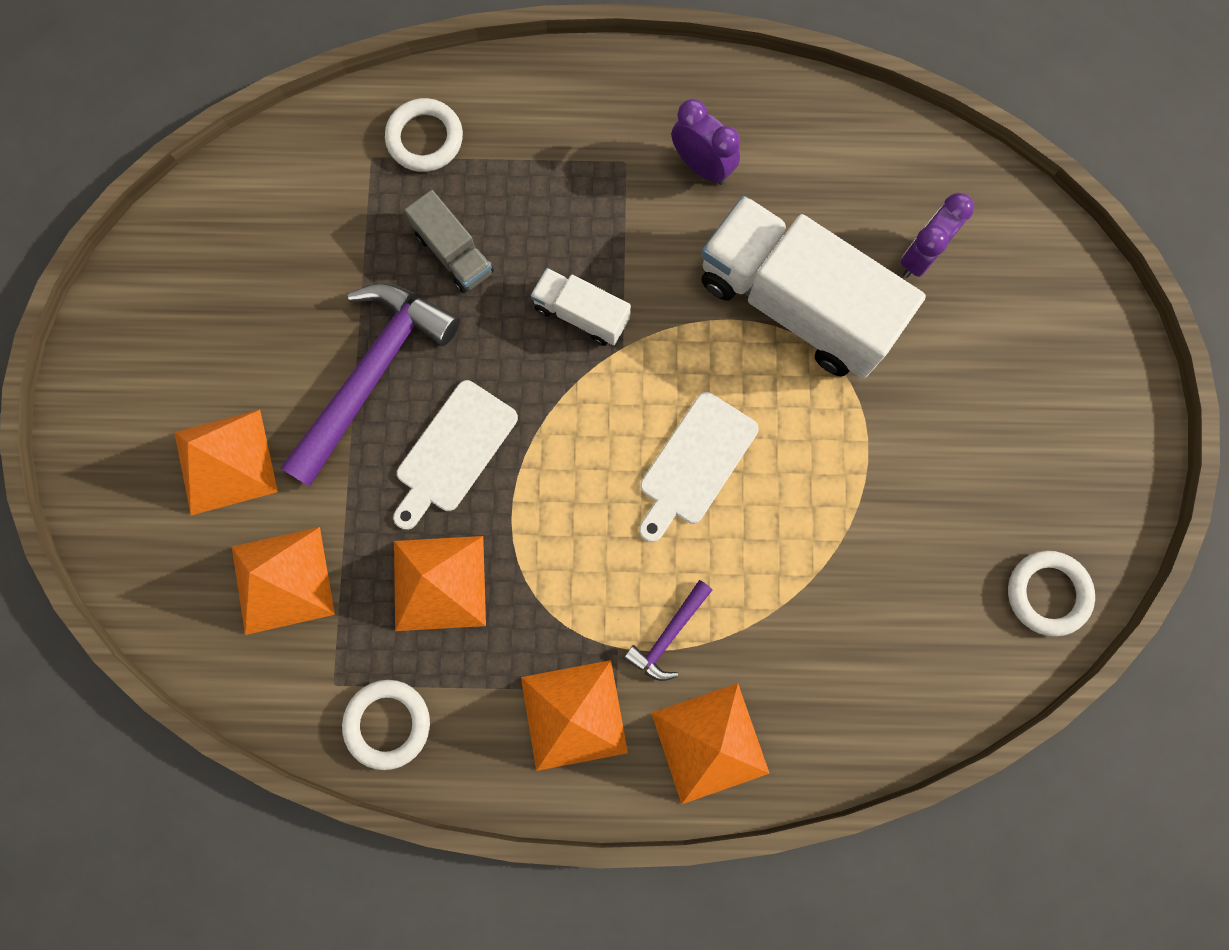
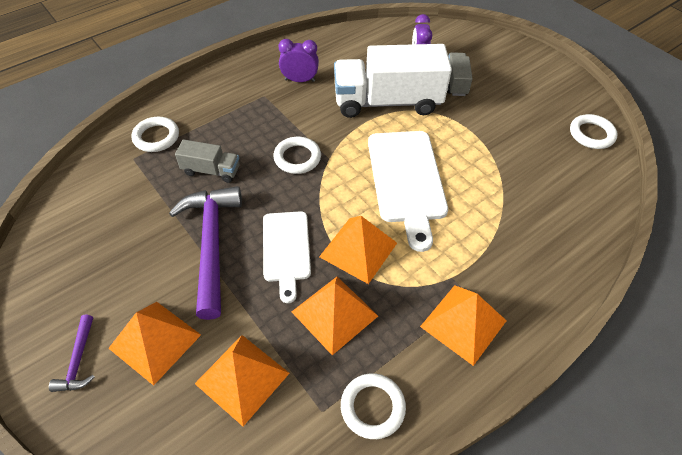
camera: 40 degrees left, 25 degrees down
white truck [531,268,631,346] -> white ring [273,137,321,174]
purple hammer [624,580,712,681] -> purple hammer moved to [49,315,94,392]
white cutting board [639,392,759,542] -> white cutting board [368,131,448,252], size x1.57
orange pyramid [651,683,770,804] -> orange pyramid moved to [319,216,397,284]
none -> grey truck [447,52,473,96]

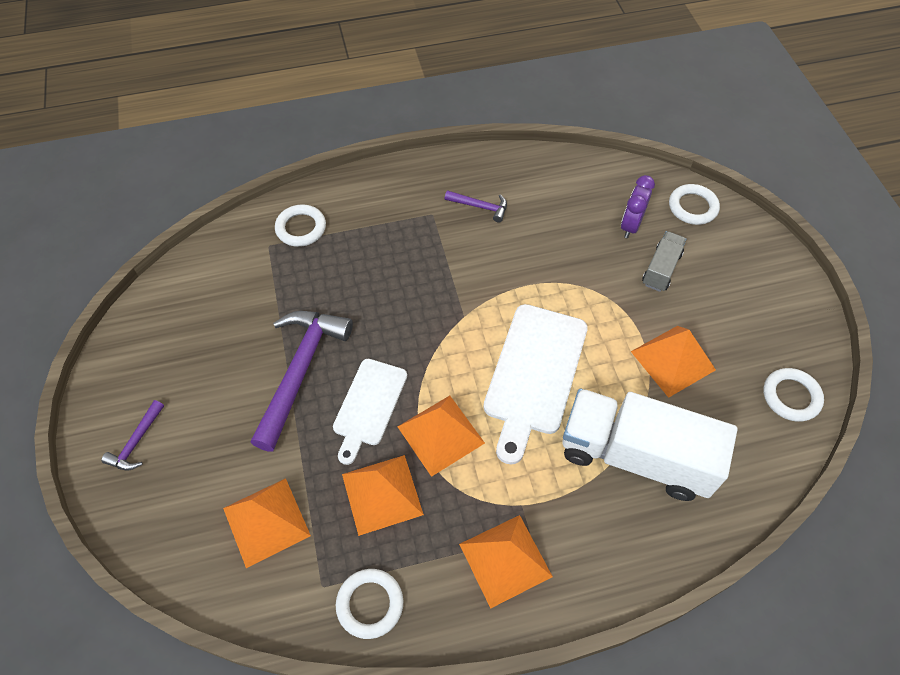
camera: 25 degrees right, 5 degrees up
orange pyramid [108,302,201,386] -> orange pyramid moved to [631,326,716,398]
grey truck [175,139,239,183] -> none
white ring [273,137,321,174] -> white ring moved to [669,184,720,225]
purple clock [278,39,319,82] -> purple hammer [445,190,507,223]
white truck [334,44,452,118] -> white truck moved to [563,388,738,501]

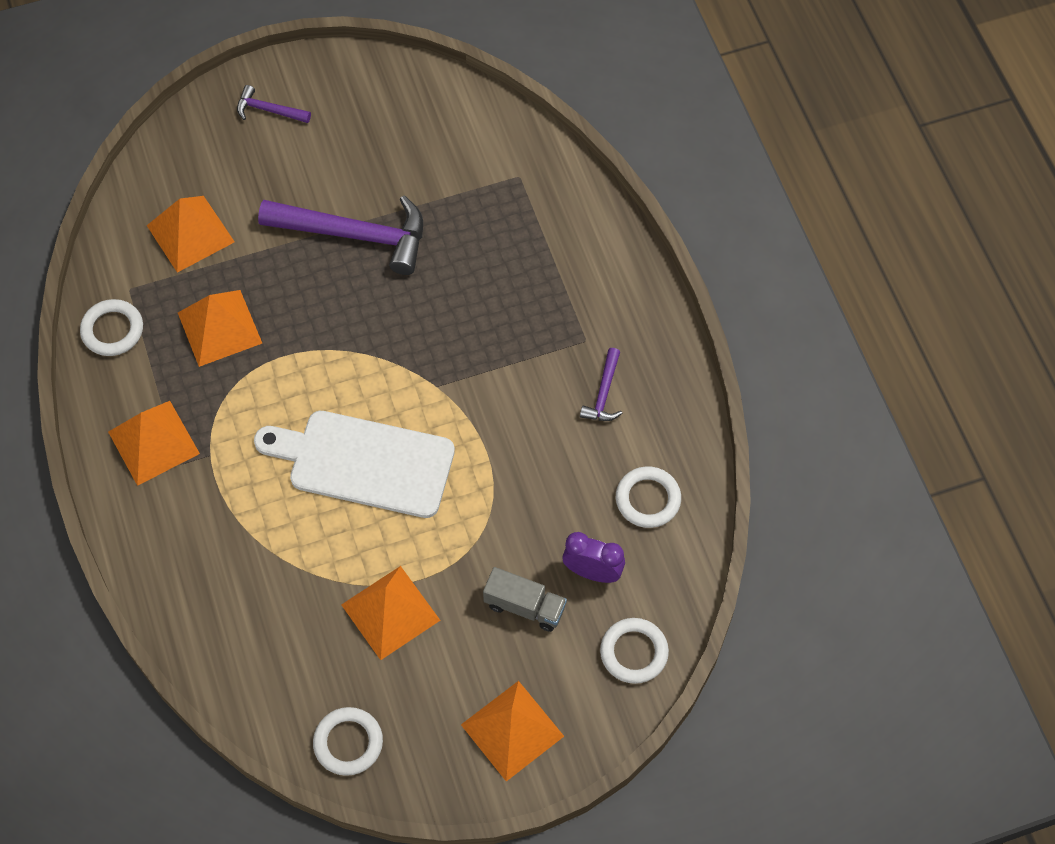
camera: 85 degrees right, 5 degrees up
white ring [275,204,326,247] -> white ring moved to [616,466,681,528]
white cutting board [333,359,407,465] -> none
orange pyramid [397,396,485,477] -> orange pyramid moved to [461,681,564,781]
white truck [563,388,738,501] -> none

